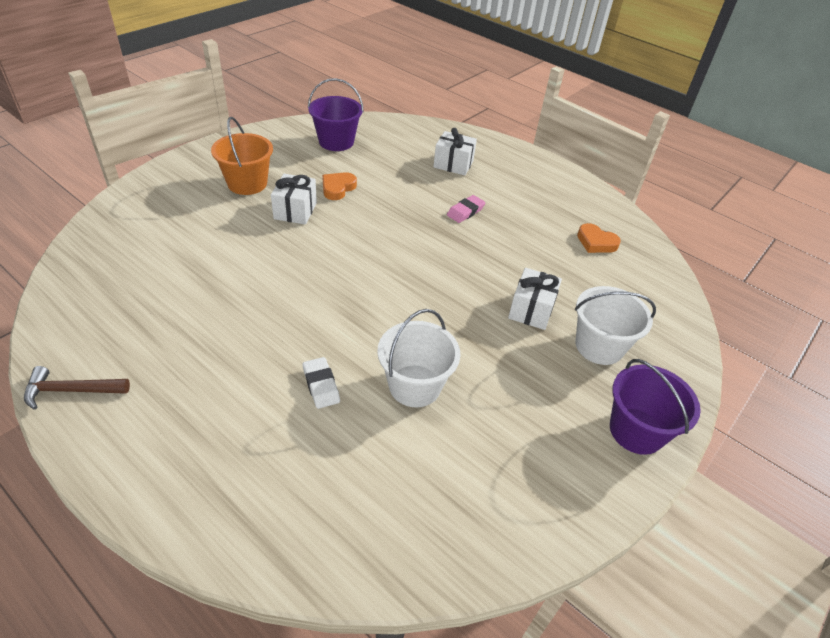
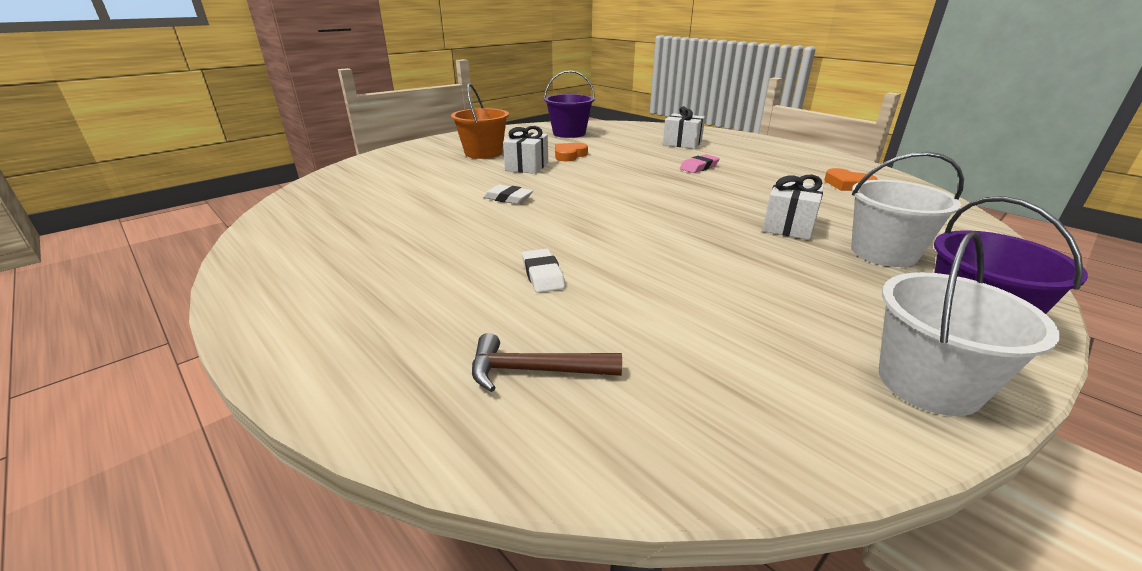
camera: 10 degrees right, 15 degrees down
brown hammer [24,366,130,410] -> brown hammer moved to [472,333,622,392]
white bucket [377,309,460,407] -> white bucket moved to [879,231,1060,416]
none -> white eraser [483,185,533,204]

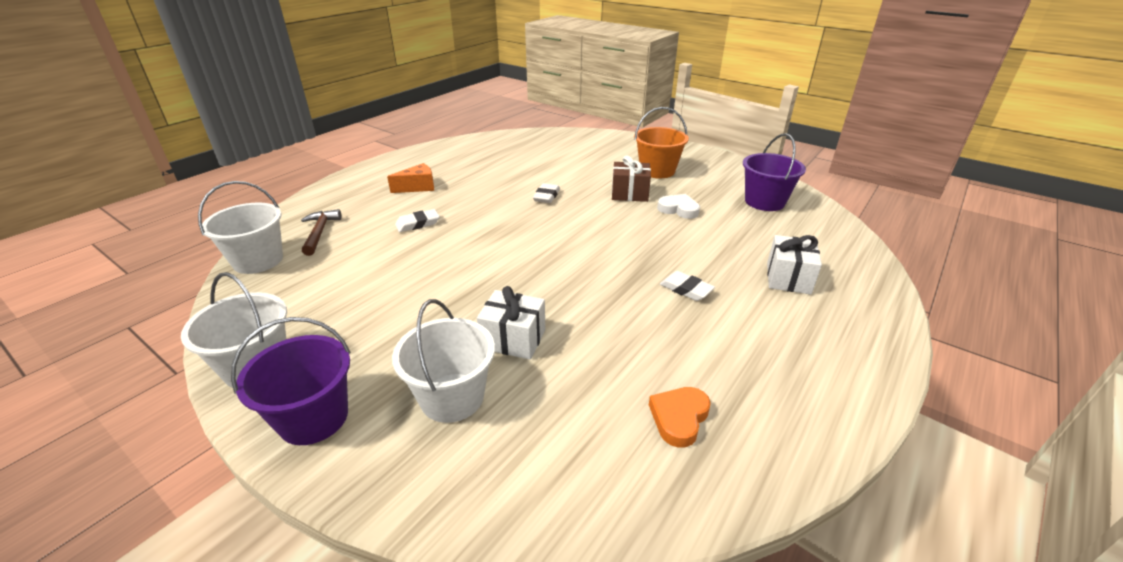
camera: 80 degrees right, 5 degrees up
white gift [503,126,548,174] -> brown gift [612,156,651,202]
orange heart [555,143,588,161] -> white heart [657,194,700,219]
pink eraser [680,154,720,173] -> white eraser [660,271,715,301]
none -> white bucket [198,181,283,274]
none -> orange cheese [387,163,434,193]

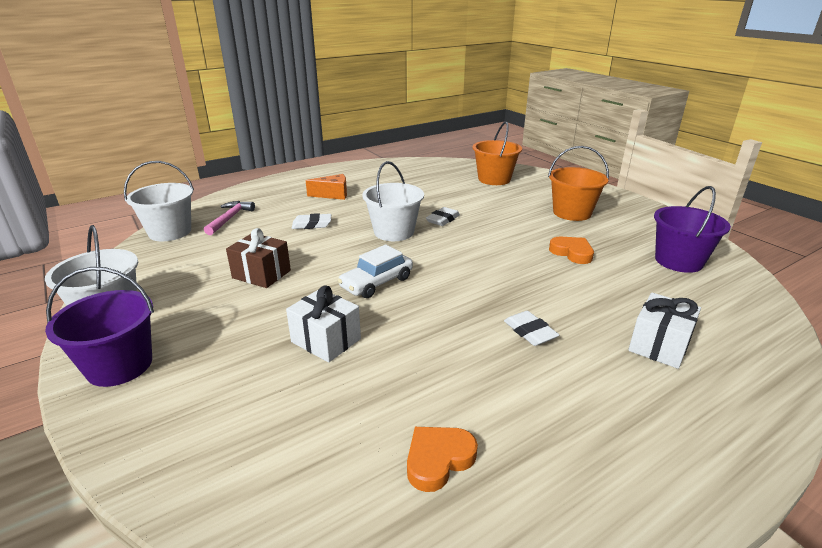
camera: 20 degrees right, 5 degrees down
brown hammer [301,209,341,256] -> pink hammer [204,201,255,235]
white bucket [392,299,495,423] -> white bucket moved to [362,161,424,241]
brown gift [612,156,651,202] -> brown gift moved to [226,228,291,288]
white heart [657,194,700,219] -> orange heart [549,237,594,264]
none -> white car [337,244,413,298]
none -> orange bucket [473,121,522,185]

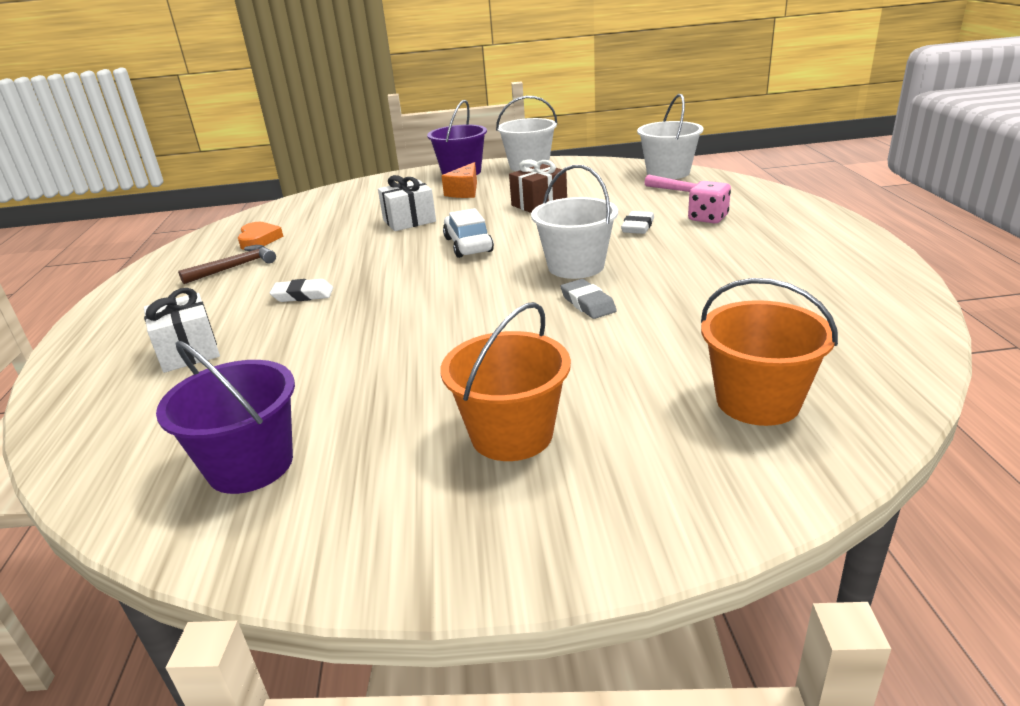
camera: 120 degrees right, 0 degrees up
orange cheese [306,174,347,200] -> orange cheese moved to [442,162,477,198]
white eraser [426,207,460,226] -> grey eraser [560,279,617,319]
orange heart [549,237,594,264] -> none
none -> brown hammer [178,245,276,284]
none -> pink dice [688,181,731,223]

